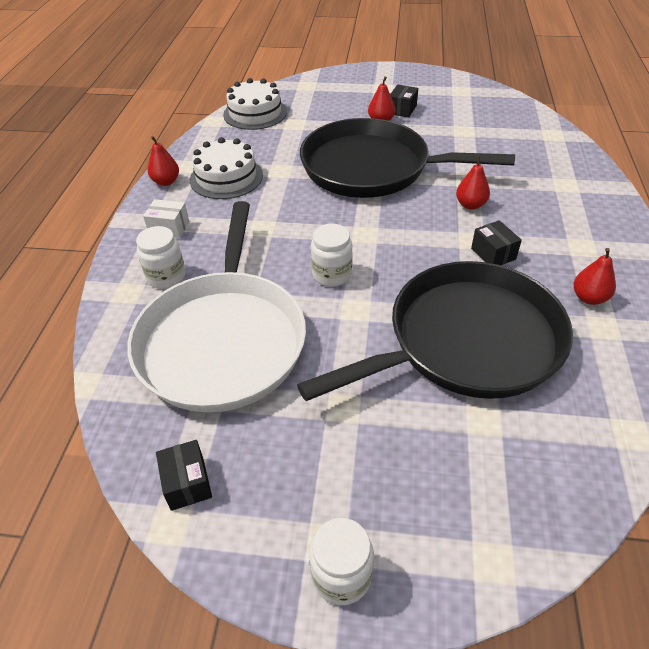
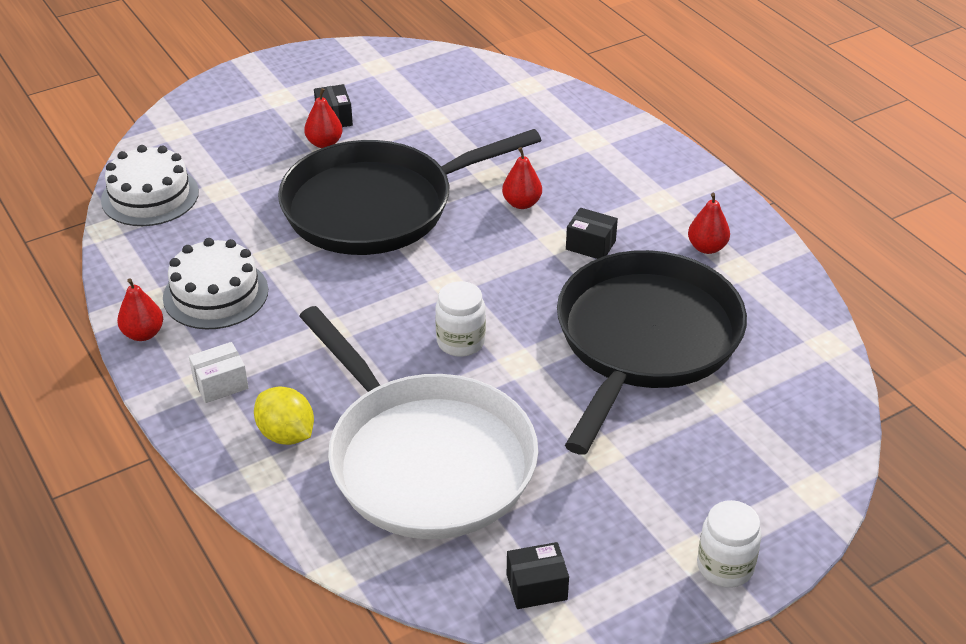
camera: 40 degrees left, 5 degrees down
white jar [136,226,186,289] -> yellow lemon [254,386,314,445]
black box [156,440,212,511] -> black box turned 45 degrees counterclockwise [507,542,569,609]

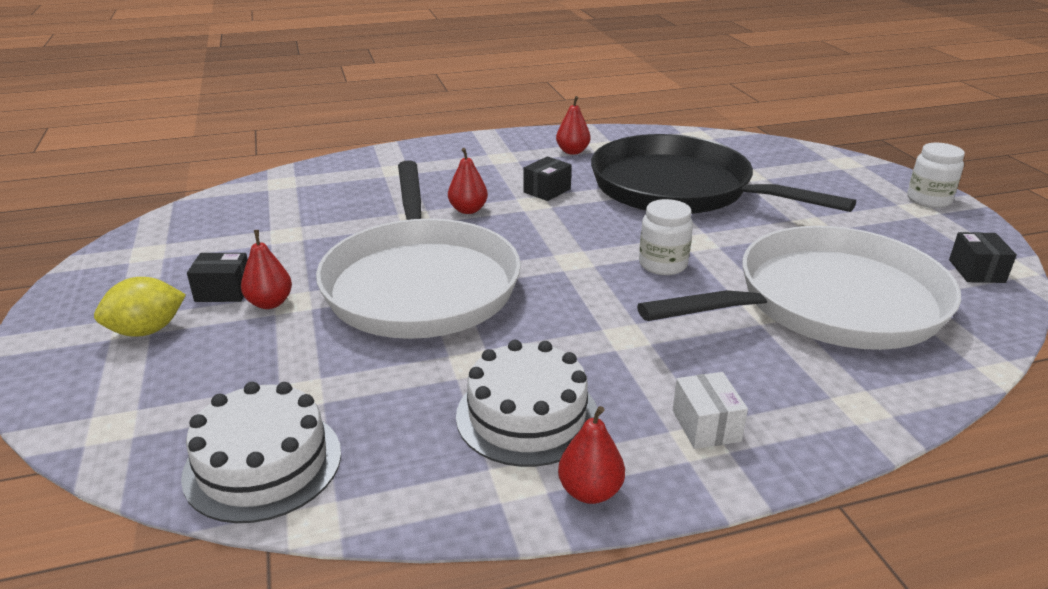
camera: 75 degrees left, 10 degrees down
yellow lemon [254,386,314,445] -> yellow lemon moved to [94,277,186,337]
black pan [278,129,541,255] -> white pan [316,160,521,339]

